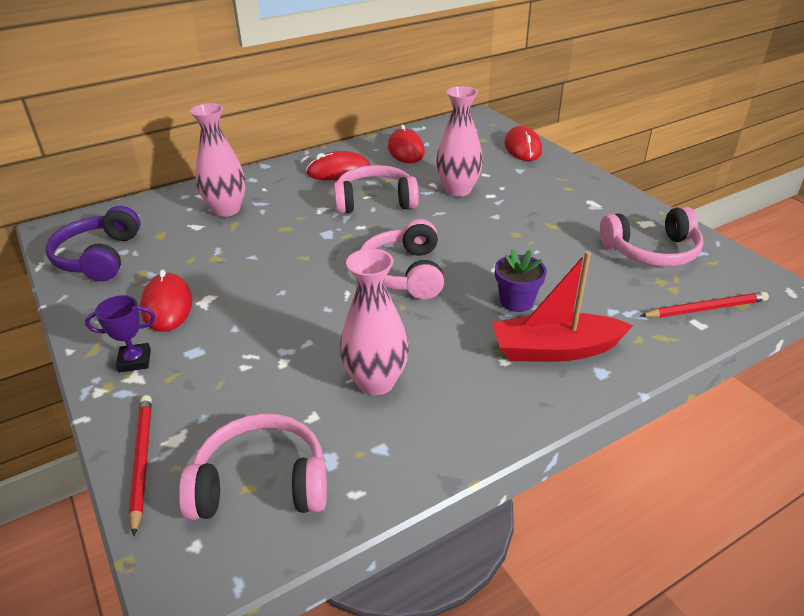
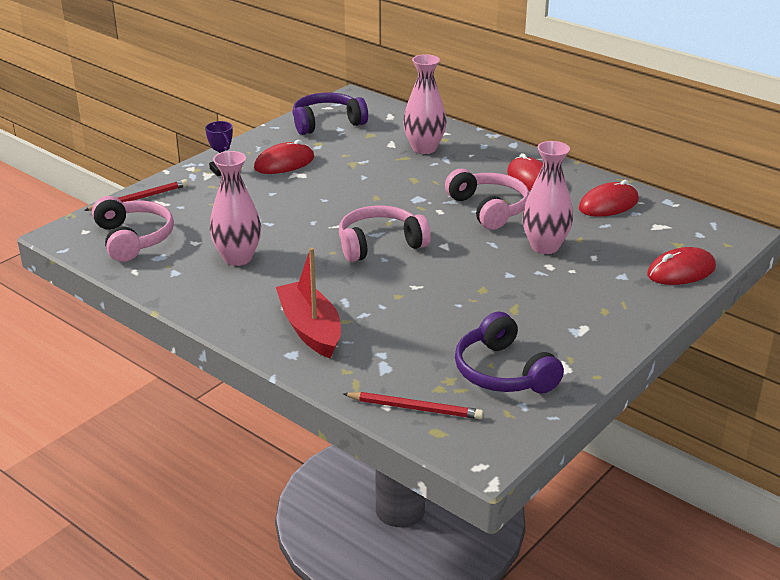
camera: 70 degrees right, 5 degrees down
purple flower pot [495,249,547,312] -> none
pink headphones [600,207,704,267] -> purple headphones [455,312,564,394]
red pencil [640,292,769,318] -> red pencil turned 45 degrees counterclockwise [343,392,483,419]

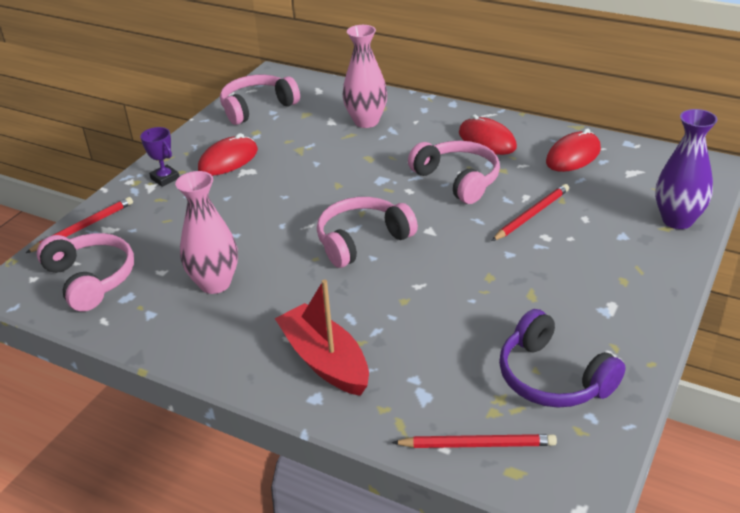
camera: 10 degrees left, 5 degrees up
purple headphones [292,93,368,135] -> pink headphones [220,75,300,125]
pink vase [522,141,573,254] -> red pencil [492,184,569,241]
red mouse [647,247,716,285] -> purple vase [655,109,717,229]

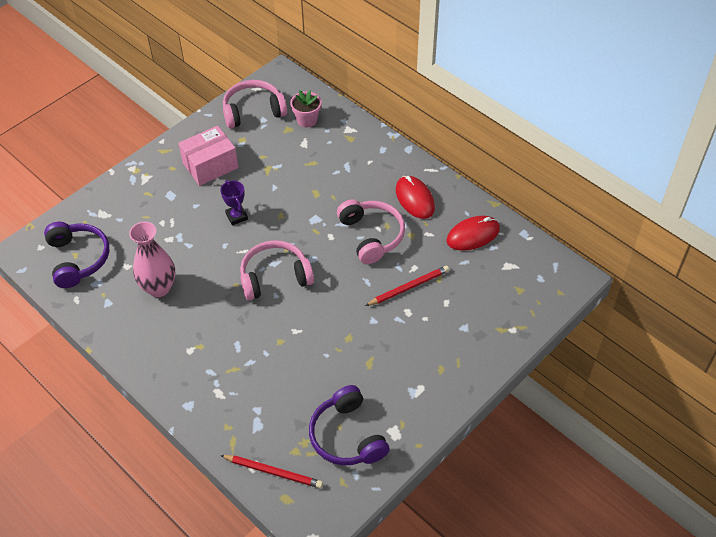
camera: 15 degrees right, 15 degrees up
red pencil [26,197,133,253] -> none
pink headphones [37,233,134,312] -> purple headphones [44,222,109,288]
purple trophy [140,127,179,187] -> purple trophy moved to [220,180,248,225]
red mouse [198,133,258,176] -> pink box [178,126,238,186]
red boat [275,279,369,396] -> none
pink vase [343,25,387,128] -> none
purple vase [655,109,717,229] -> none
none -> pink flower pot [290,90,322,127]

